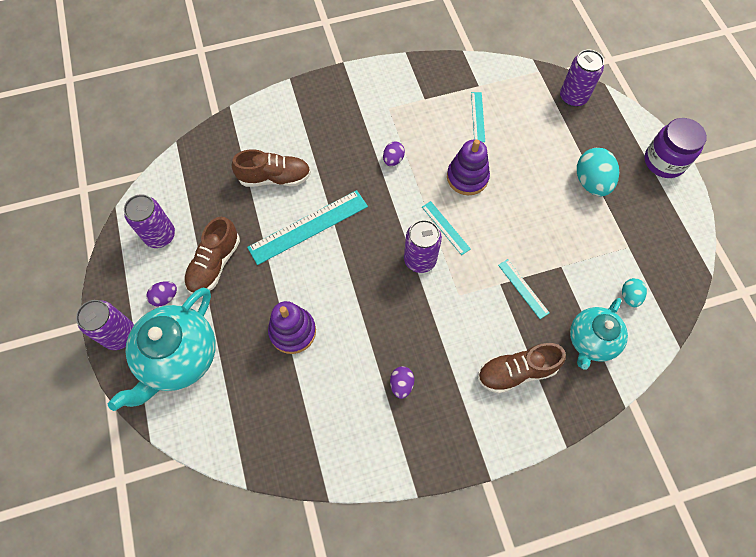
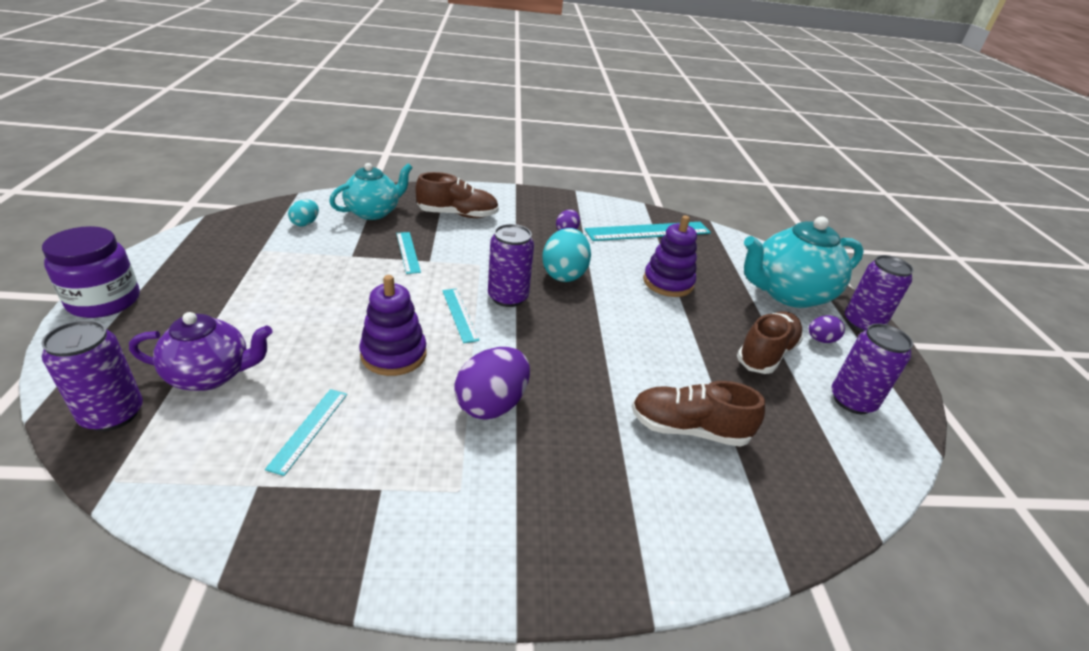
camera: 170 degrees left, 30 degrees down
turquoise teapot [108,287,216,411] -> turquoise teapot turned 150 degrees counterclockwise [744,216,864,308]
turquoise ruler [247,190,368,265] -> turquoise ruler moved to [585,222,711,241]
purple egg [383,142,405,166] -> purple egg [455,347,530,420], size x1.84
turquoise egg [577,148,619,196] -> turquoise egg moved to [542,228,591,282]
none -> purple teapot [129,312,273,391]

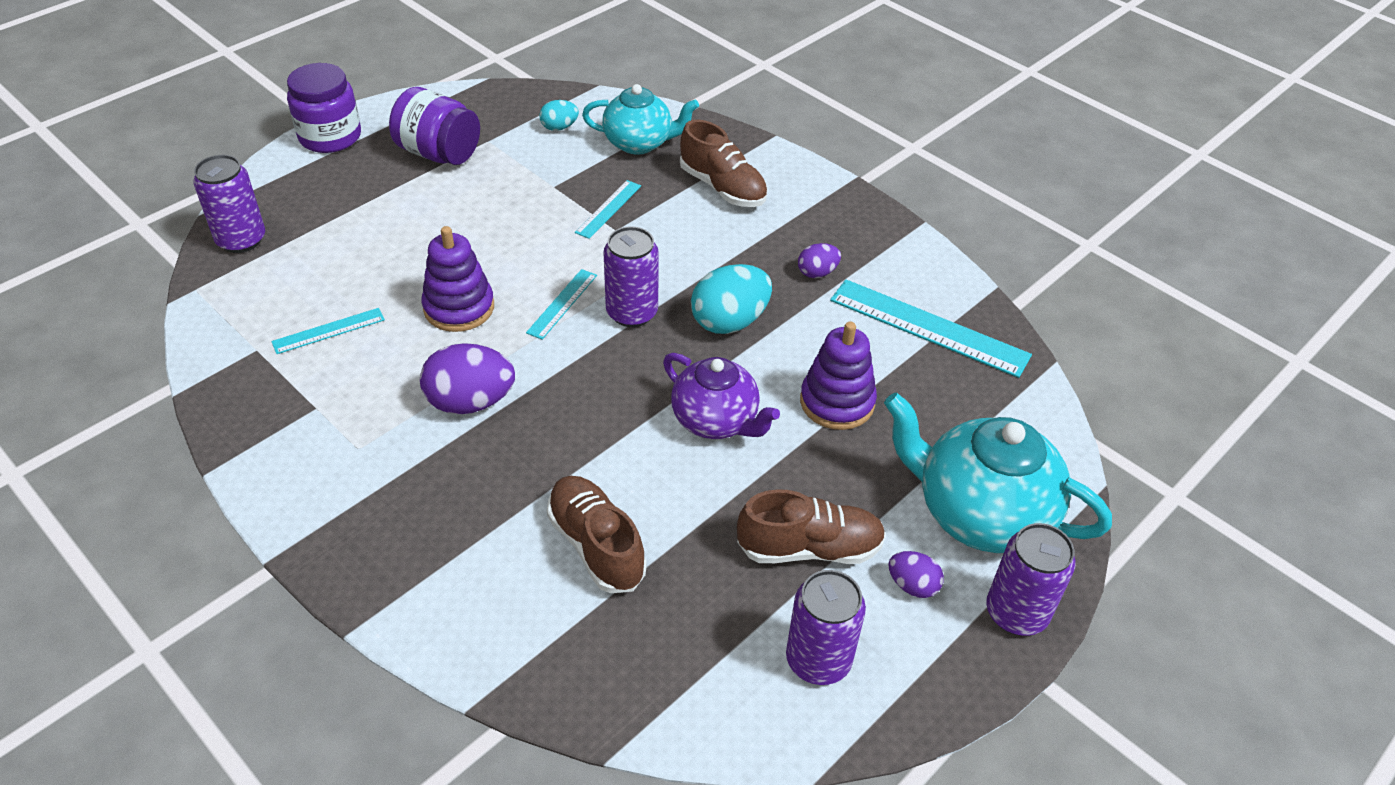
camera: 50 degrees right, 10 degrees up
purple teapot [129,312,273,391] -> purple teapot moved to [663,353,780,439]
none -> purple jar [389,87,480,165]

